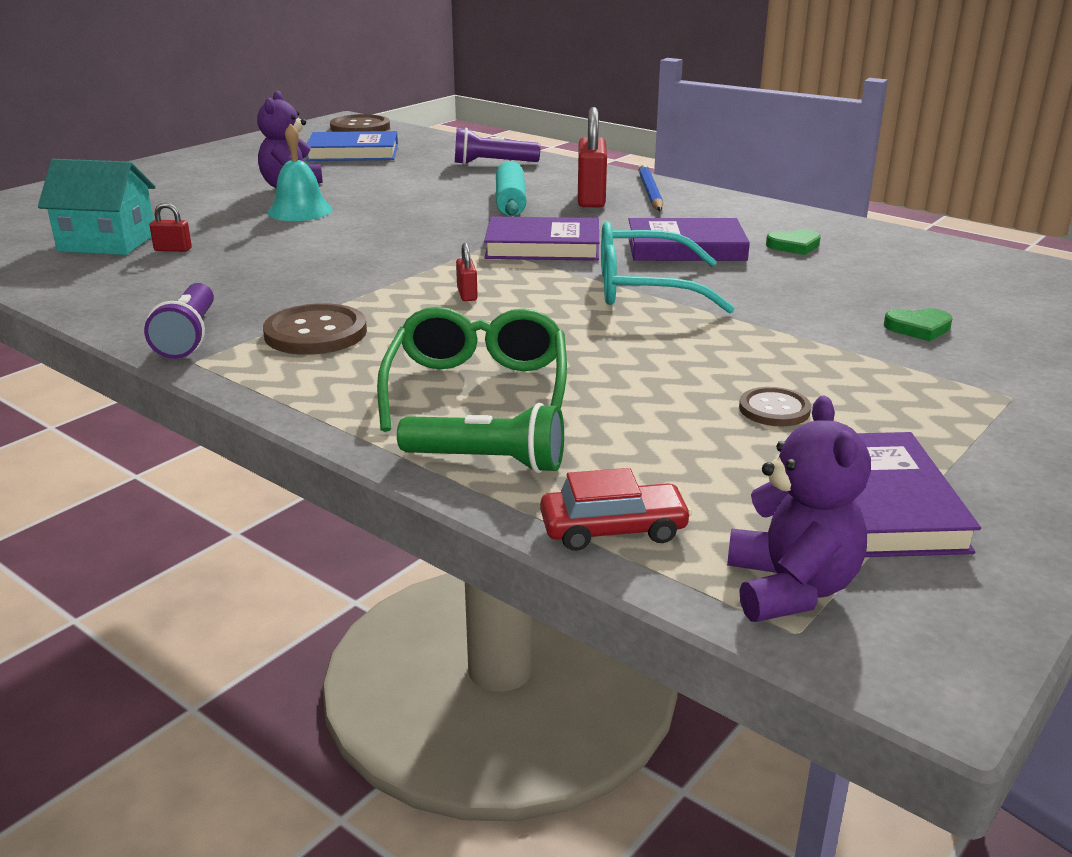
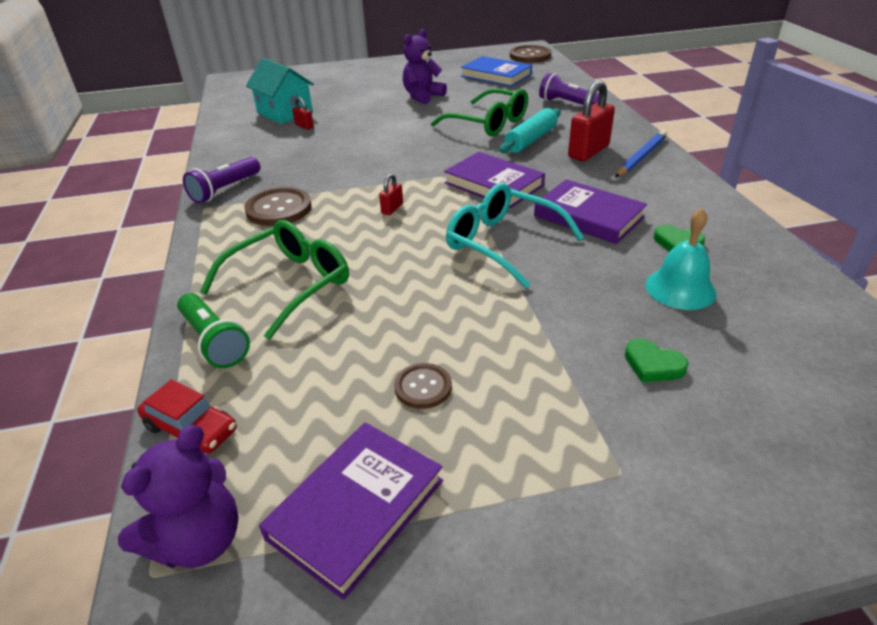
camera: 40 degrees right, 10 degrees up
turquoise bell [268,123,332,221] -> turquoise bell moved to [646,208,717,310]
none -> green glasses [431,88,528,136]

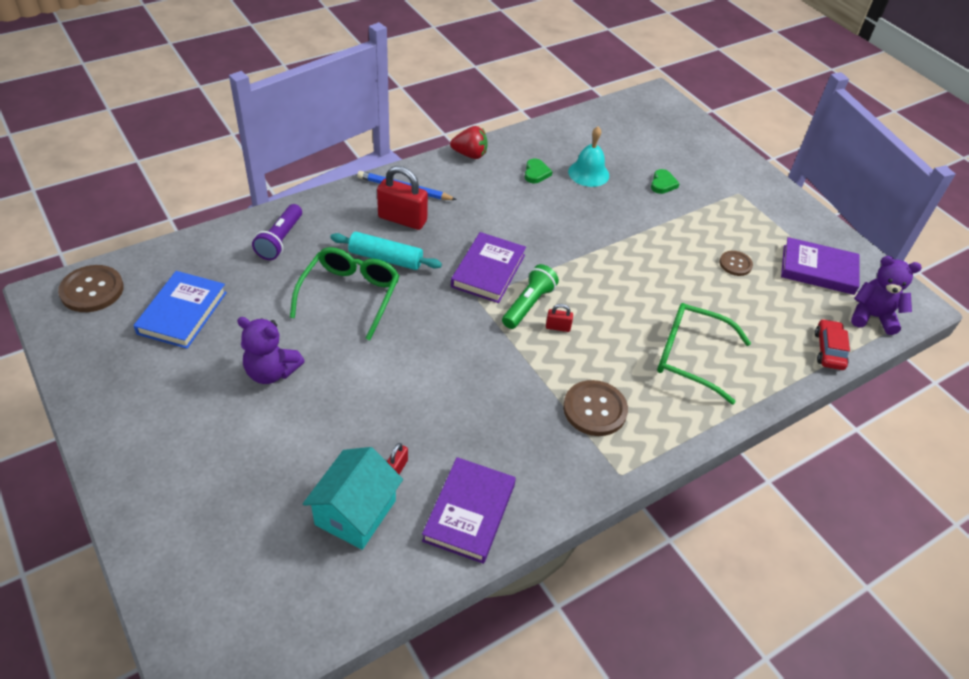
camera: 115 degrees left, 10 degrees up
green flashlight [177,293,250,368] -> green flashlight moved to [502,264,559,329]
purple flashlight [183,157,261,203] -> none
turquoise glasses [446,183,584,288] -> none
purple book [534,179,647,244] -> purple book moved to [422,457,516,564]
none -> red strawberry [450,126,488,159]

